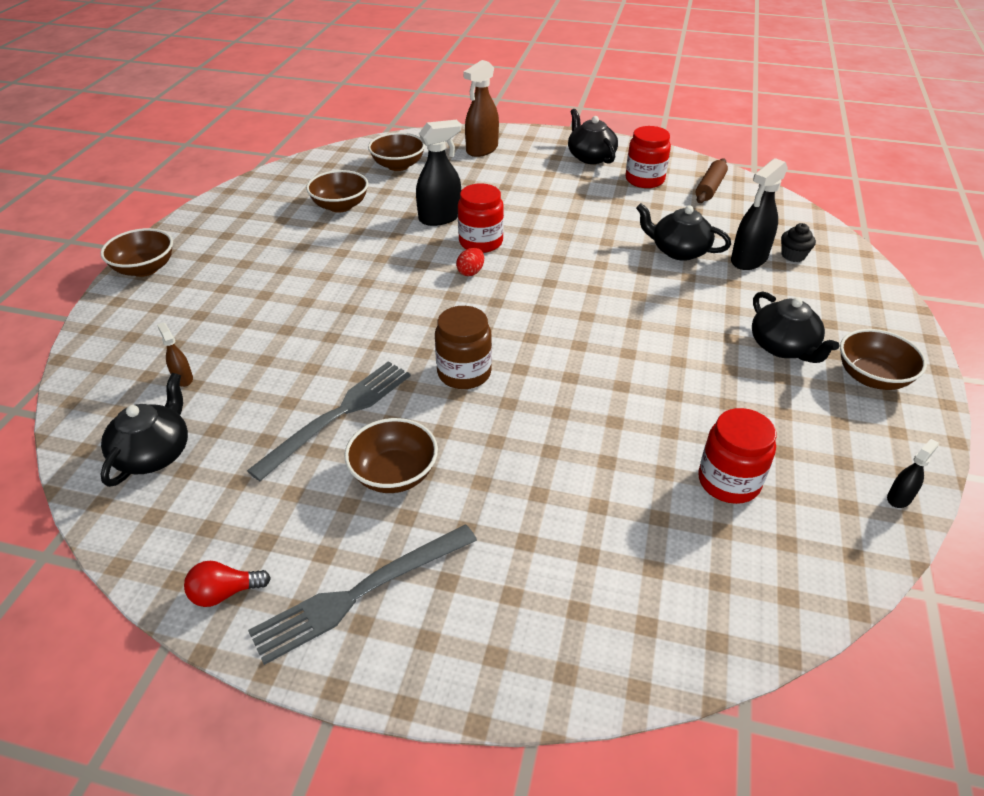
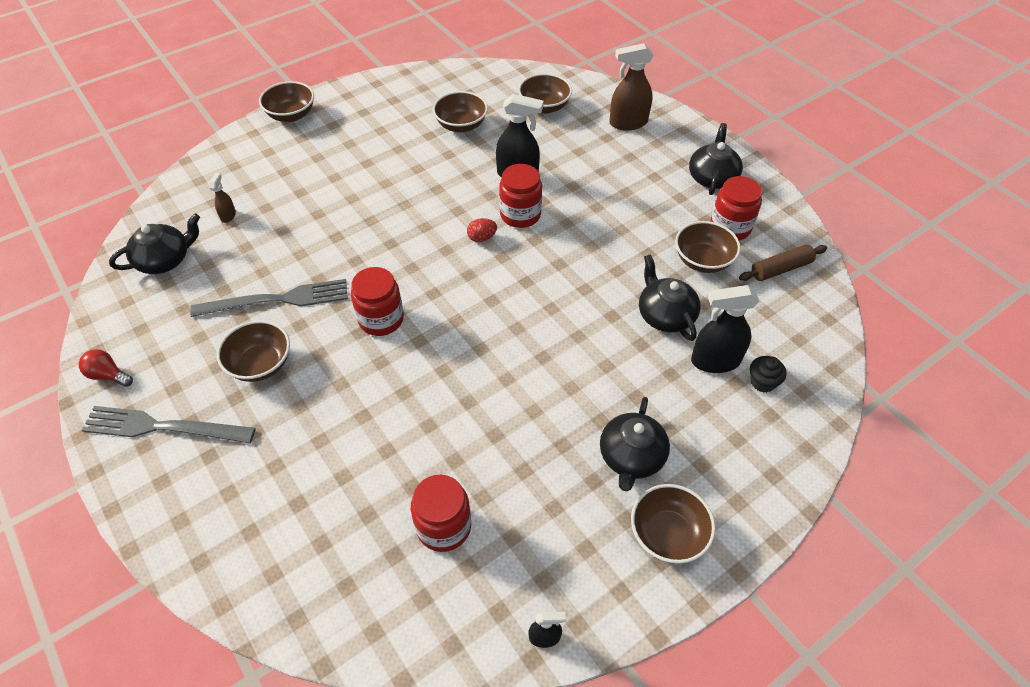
camera: 40 degrees right, 10 degrees up
brown jar [435,306,492,389] -> red jar [351,267,404,336]
none -> brown bowl [675,221,741,273]

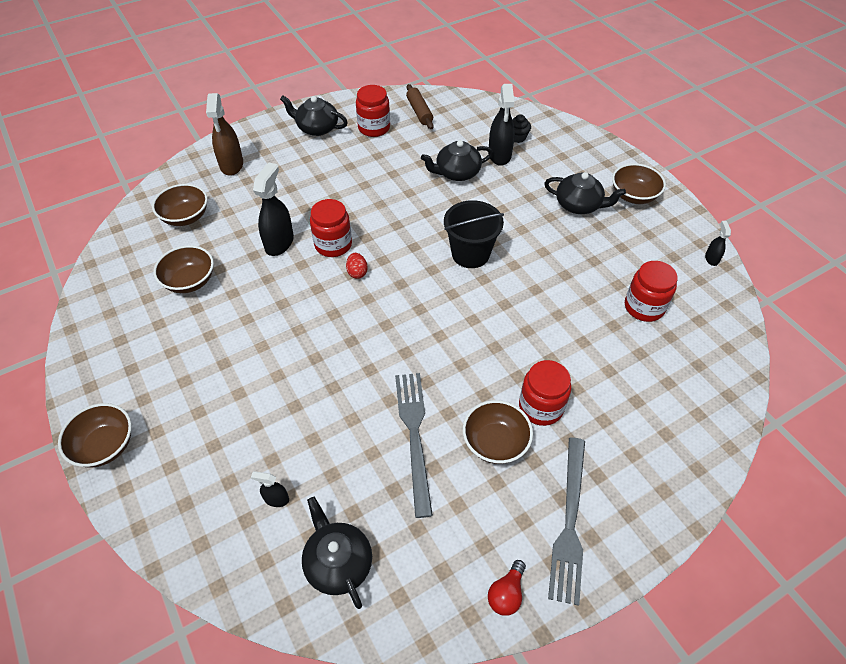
camera: 85 degrees left, 0 degrees up
brown spray bottle [209,173,236,223] -> black spray bottle [251,471,289,507]
red jar [351,267,404,336] -> red jar moved to [519,360,571,426]
brown bowl [675,221,741,273] -> none
none -> black bucket [444,200,504,268]

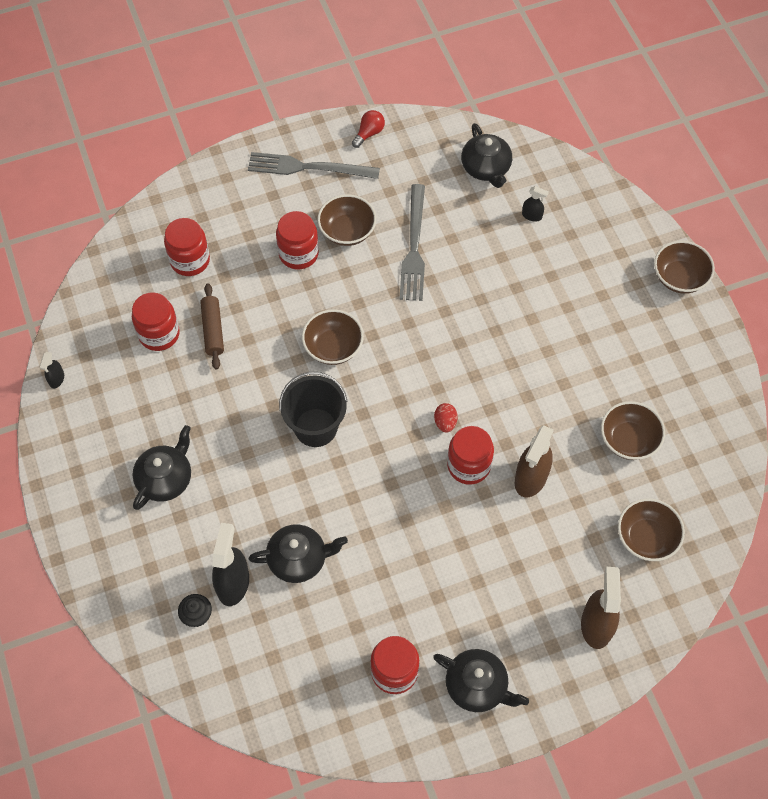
camera: 170 degrees left, 10 degrees up
black spray bottle [253,162,294,256] -> brown spray bottle [515,425,554,497]
brown rolling pin [406,84,434,129] -> brown rolling pin moved to [200,283,224,370]
black teapot [544,172,626,214] -> black teapot turned 90 degrees clockwise [132,425,191,510]
grey fork [548,437,585,606] -> grey fork turned 105 degrees counterclockwise [248,152,380,179]
brown bowl [612,163,666,204] -> brown bowl moved to [302,309,364,365]
none -> red jar [164,218,210,276]

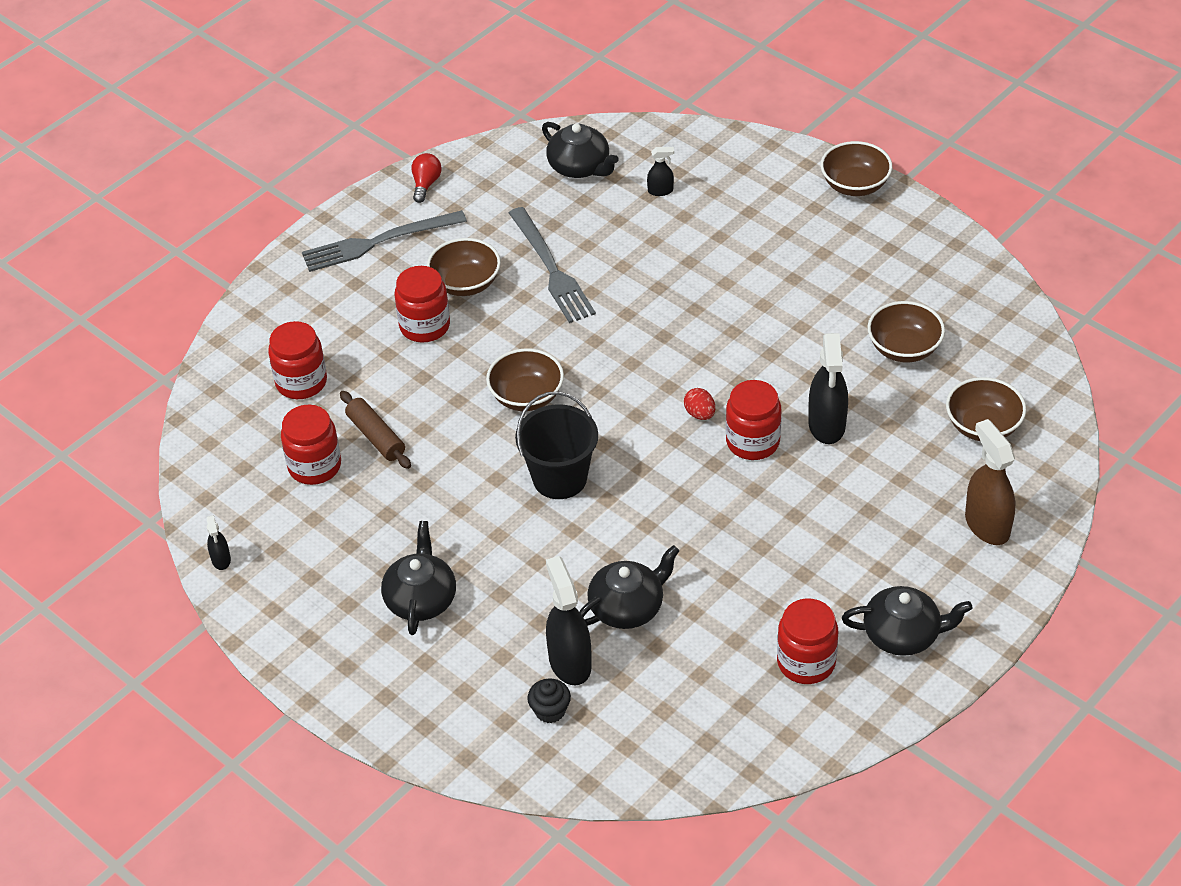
camera: 25 degrees left, 15 degrees down
brown spray bottle [515,425,554,497] -> black spray bottle [808,333,848,444]

